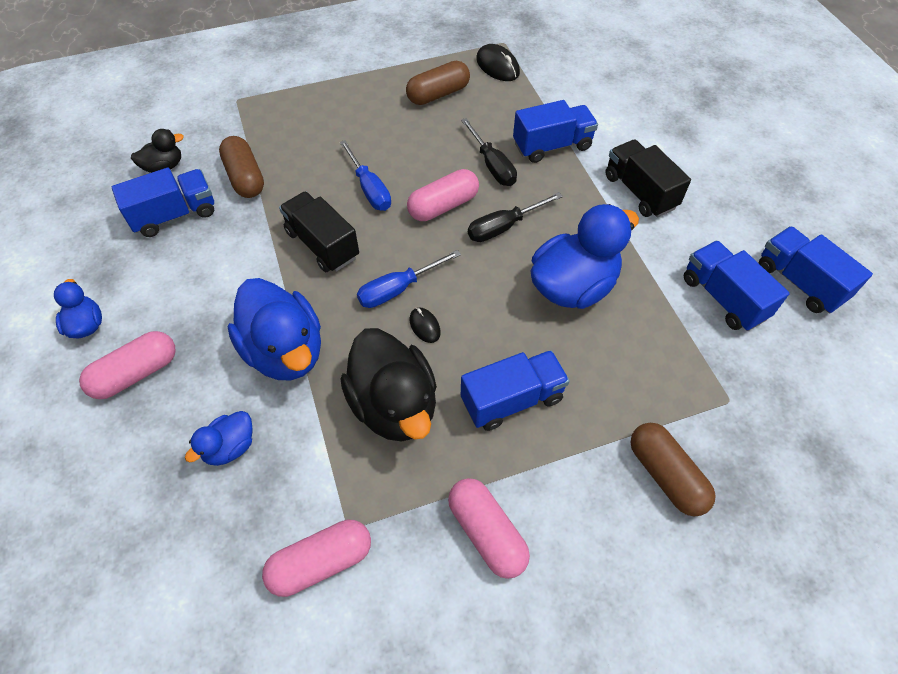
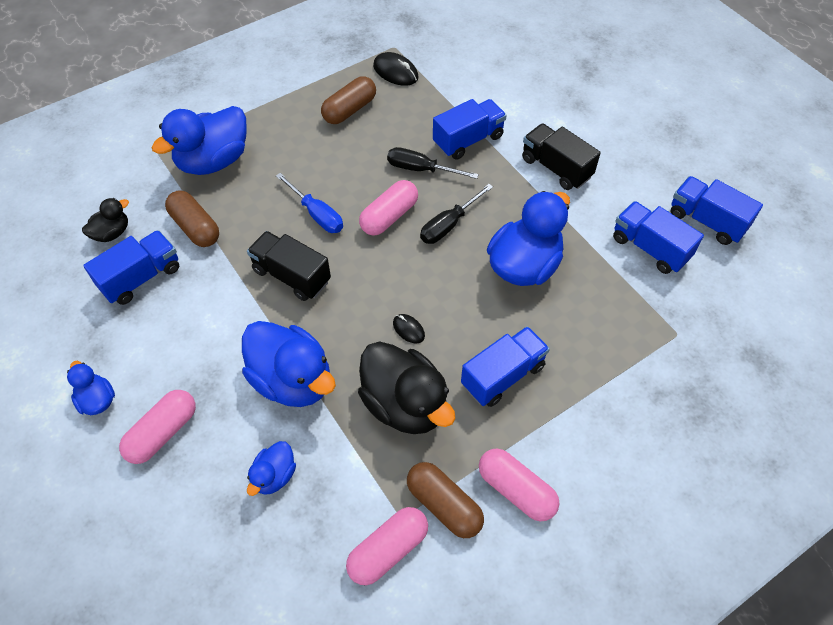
camera: 15 degrees left, 0 degrees up
blue screwdriver [357,250,461,308] -> none
black screwdriver [461,118,517,186] -> black screwdriver turned 150 degrees clockwise [387,147,479,179]
brown capsule [630,423,716,516] -> brown capsule moved to [407,462,484,538]
none -> blue duck [151,106,247,175]

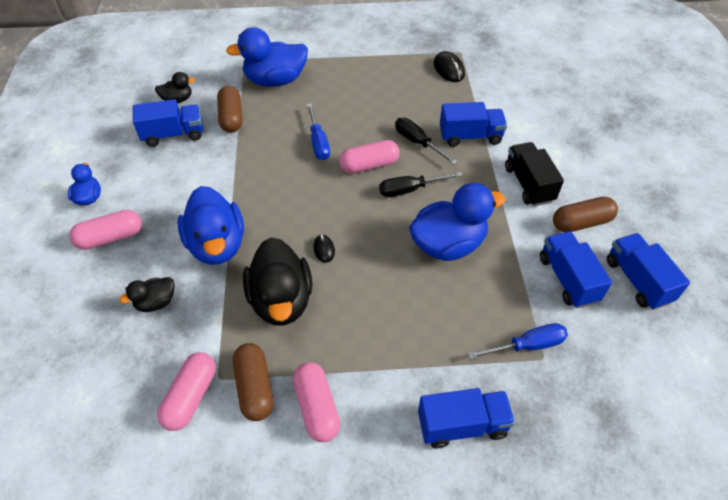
camera: 30 degrees right, 5 degrees down
black truck [247,231,331,301] -> none
blue duck [247,441,296,496] -> black duck [120,277,174,312]
brown capsule [321,76,376,124] -> brown capsule moved to [553,197,618,232]
pink capsule [346,507,428,585] -> pink capsule turned 60 degrees counterclockwise [157,352,216,431]
blue truck [461,326,550,407] -> blue truck moved to [418,388,515,448]
none -> blue screwdriver [468,323,568,360]

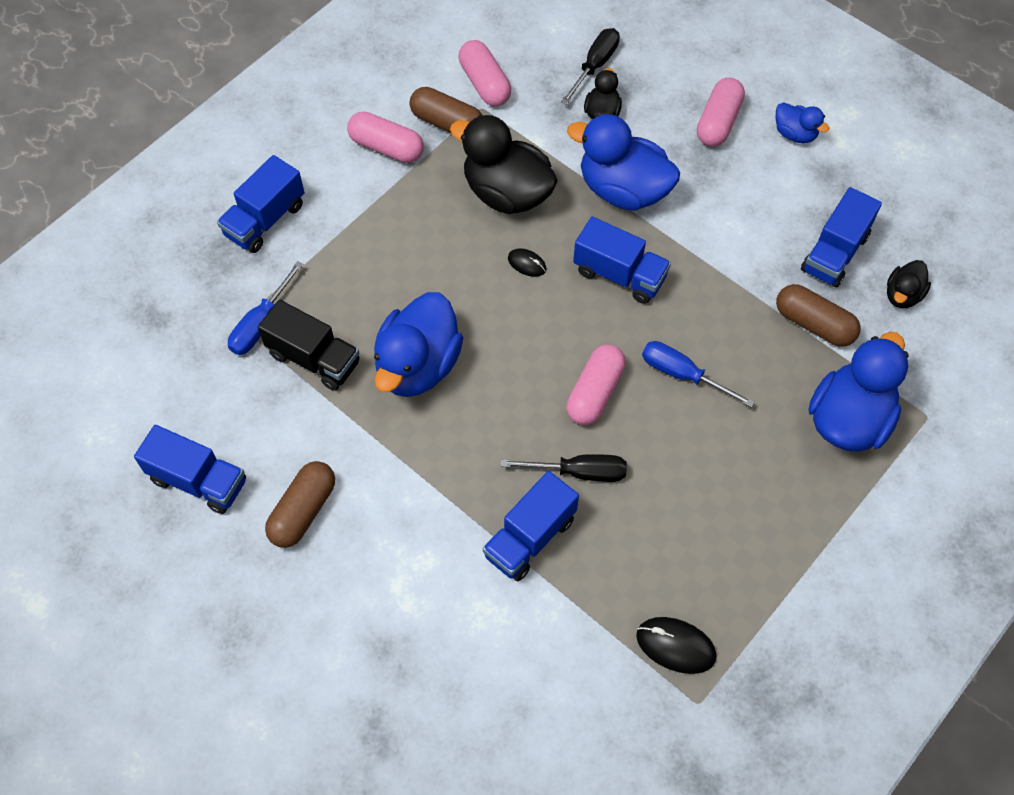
camera: 135 degrees right, 10 degrees up
black screwdriver [379,172,463,197] -> black screwdriver moved to [561,28,620,105]
black truck [505,142,564,206] -> black truck moved to [258,300,360,391]
blue truck [540,231,612,308] -> blue truck moved to [573,217,671,304]

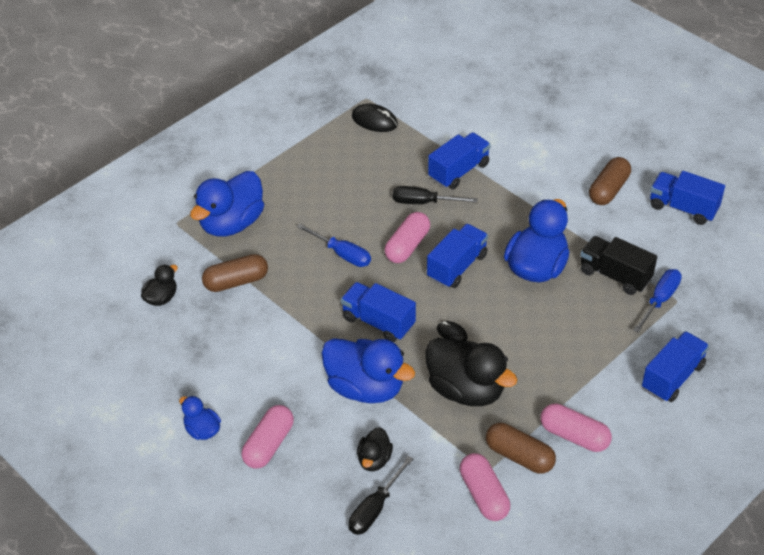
camera: 175 degrees left, 15 degrees down
brown capsule [776,284,861,347] -> brown capsule turned 60 degrees counterclockwise [202,254,268,292]
blue truck [801,187,882,288] -> blue truck moved to [427,224,488,288]

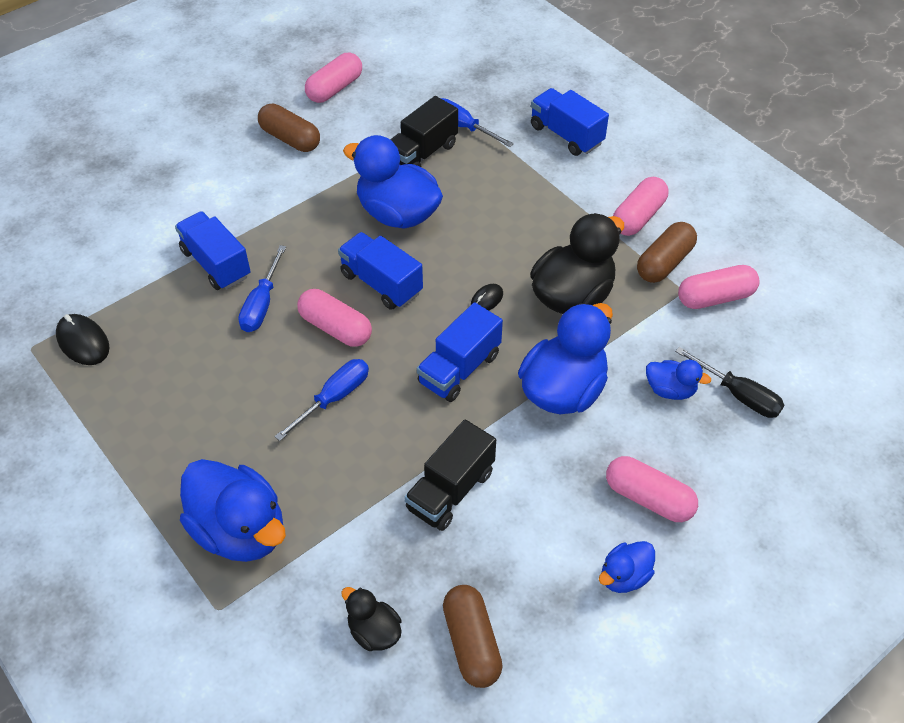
camera: 85 degrees left, 5 degrees up
brown capsule [202,254,268,292] -> brown capsule moved to [443,585,503,688]
black mouse [352,104,398,132] -> black mouse turned 75 degrees counterclockwise [56,314,110,365]
black duck [357,427,393,471] -> blue duck [646,360,711,400]
black screwdriver [393,186,478,204] -> blue screwdriver [238,245,286,332]
blue truck [650,171,725,225] -> pink capsule [305,53,362,103]
none -> black truck [404,420,496,531]

